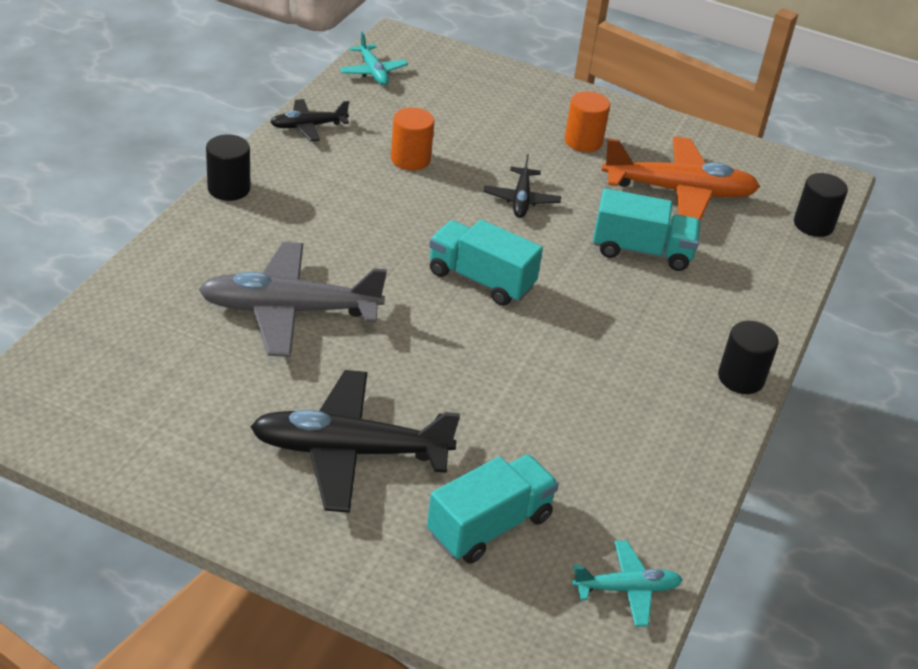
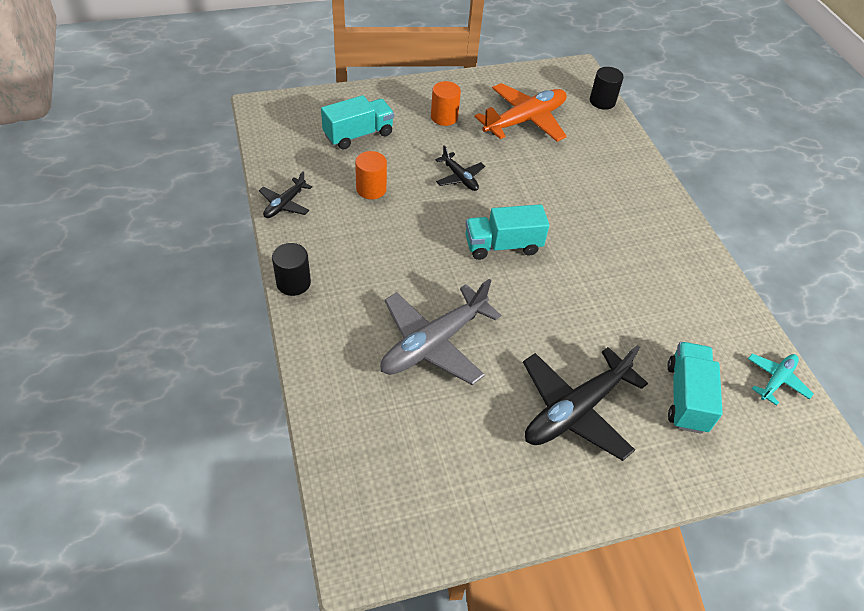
camera: 40 degrees left, 10 degrees up
turquoise plane [340,32,408,85] -> none
turquoise truck [593,188,701,271] -> turquoise truck moved to [321,95,394,150]
black cylinder [718,321,779,394] -> none

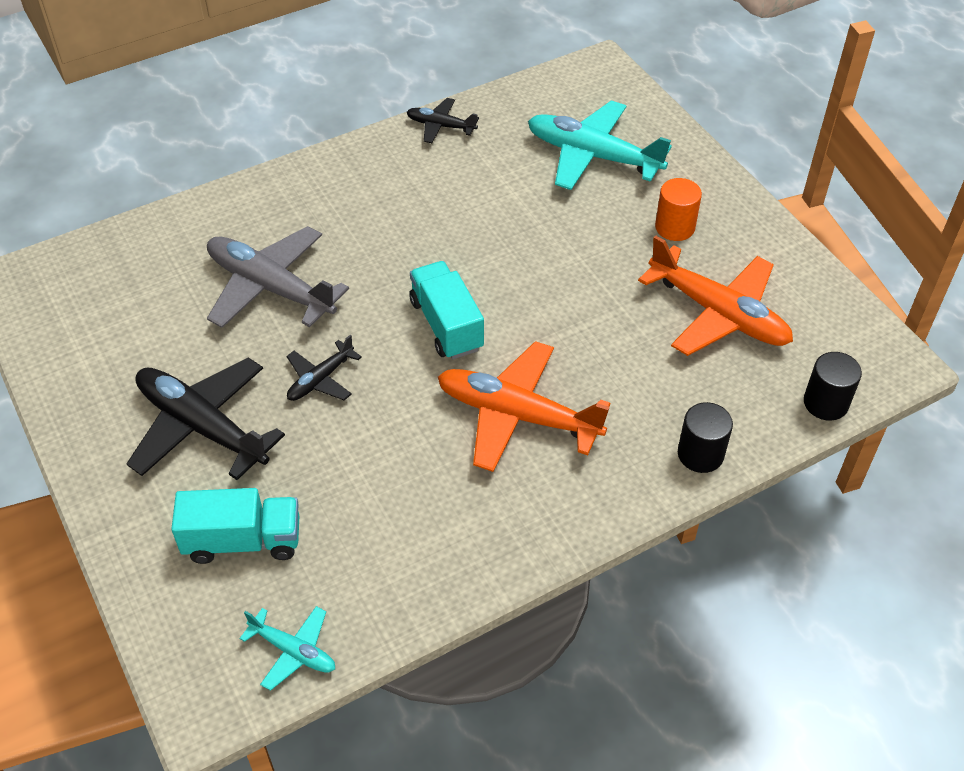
camera: 80 degrees right, 0 degrees up
black cylinder [272,243,311,296] -> black cylinder moved to [678,402,733,473]
turquoise truck [321,95,394,150] -> turquoise plane [528,101,672,190]
orange cylinder [355,151,387,199] -> none
black plane [435,145,485,191] -> black plane moved to [287,335,362,401]
none -> orange plane [438,341,610,472]

